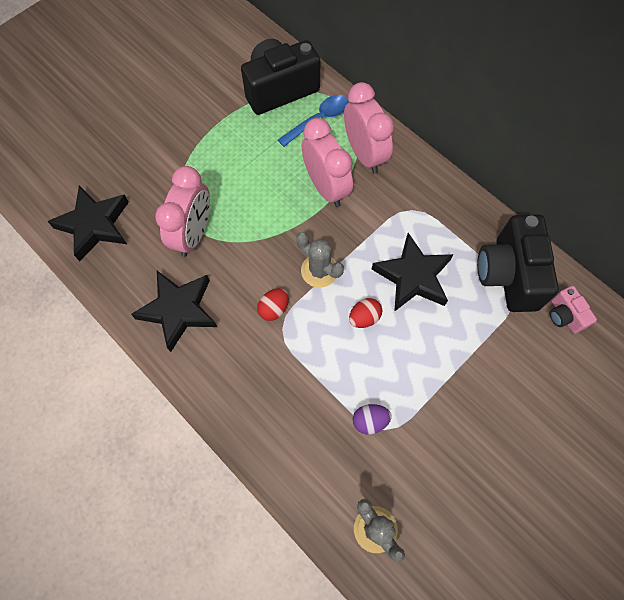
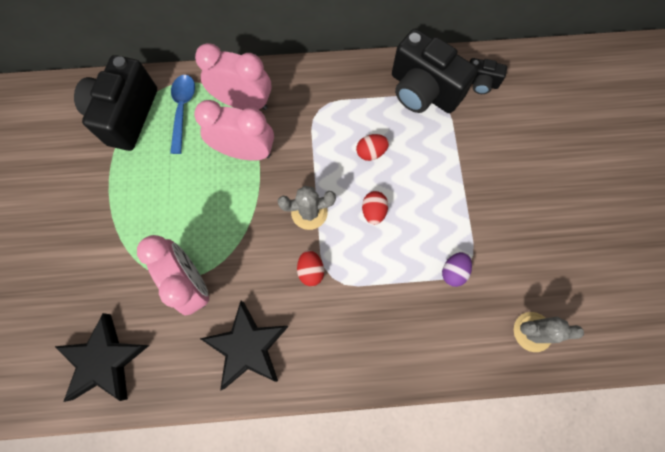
camera: 50 degrees left, 5 degrees up
black star [372,233,454,312] -> red egg [356,134,389,161]
pink camera [550,286,597,334] -> black camera [470,58,507,94]

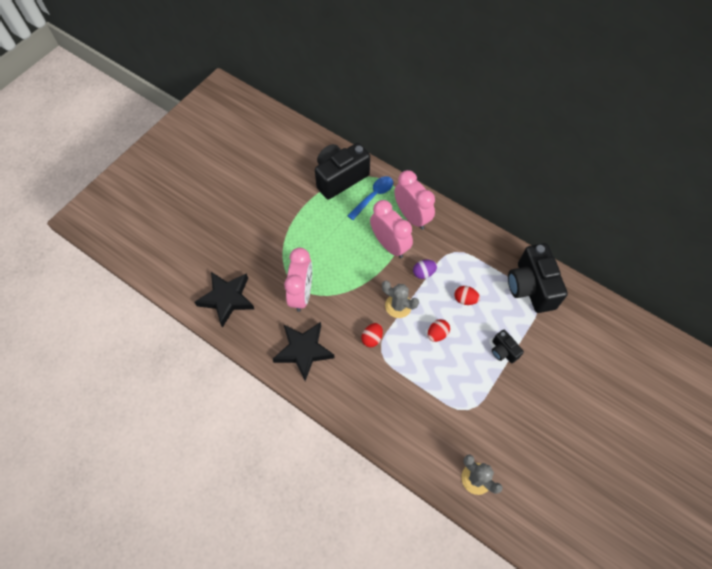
camera: 40 degrees right, 10 degrees down
purple egg [442,252,472,287] -> purple egg moved to [413,260,437,279]
black camera [470,58,507,94] -> black camera moved to [492,330,524,363]

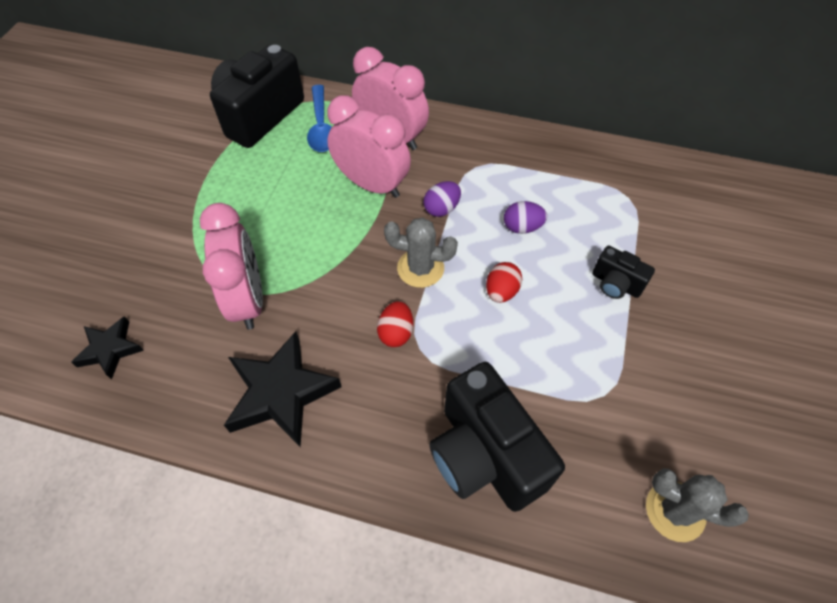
camera: 20 degrees left, 5 degrees down
black star [195,272,254,328] -> black star [71,316,144,380], size x0.58
blue spoon [348,176,393,220] -> blue spoon turned 150 degrees clockwise [307,85,332,152]
red egg [455,286,480,305] -> purple egg [504,201,547,234]
black camera [508,243,568,313] -> black camera moved to [429,362,565,512]

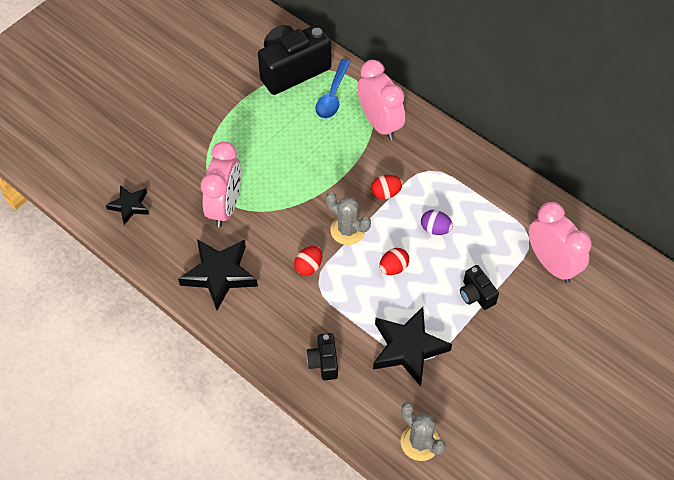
camera: 25 degrees right, 0 degrees up
pink clock [327,95,411,198] -> pink clock moved to [529,202,592,283]
purple egg [424,181,461,217] -> red egg [371,175,403,199]
black camera [429,362,565,512] -> black camera [306,333,338,380], size x0.49
none -> black star [373,307,452,387]

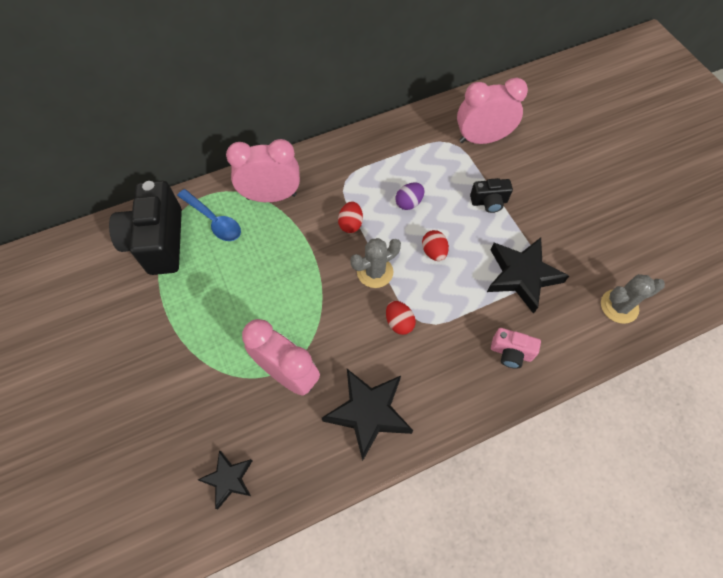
camera: 65 degrees left, 5 degrees up
black camera [306,333,338,380] -> pink camera [491,328,541,369]

